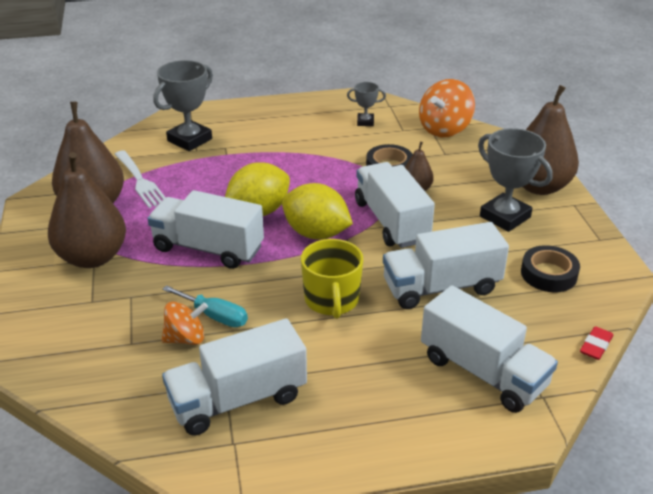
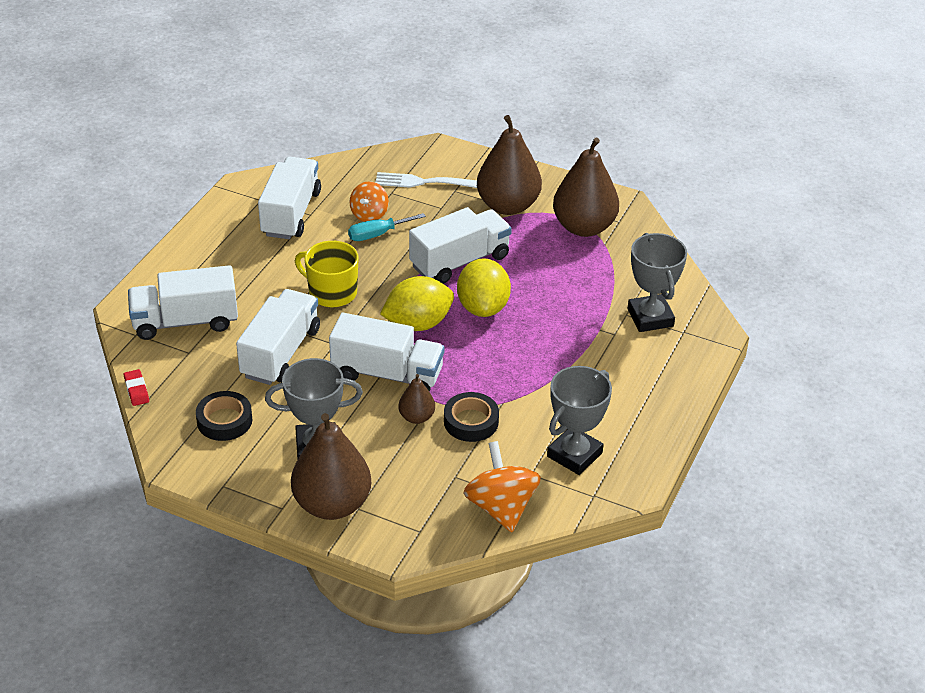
camera: 125 degrees right, 5 degrees up
white fork [114,150,166,208] -> white fork moved to [375,172,477,188]
grey trophy [347,82,386,126] -> grey trophy [547,366,612,475], size x1.89

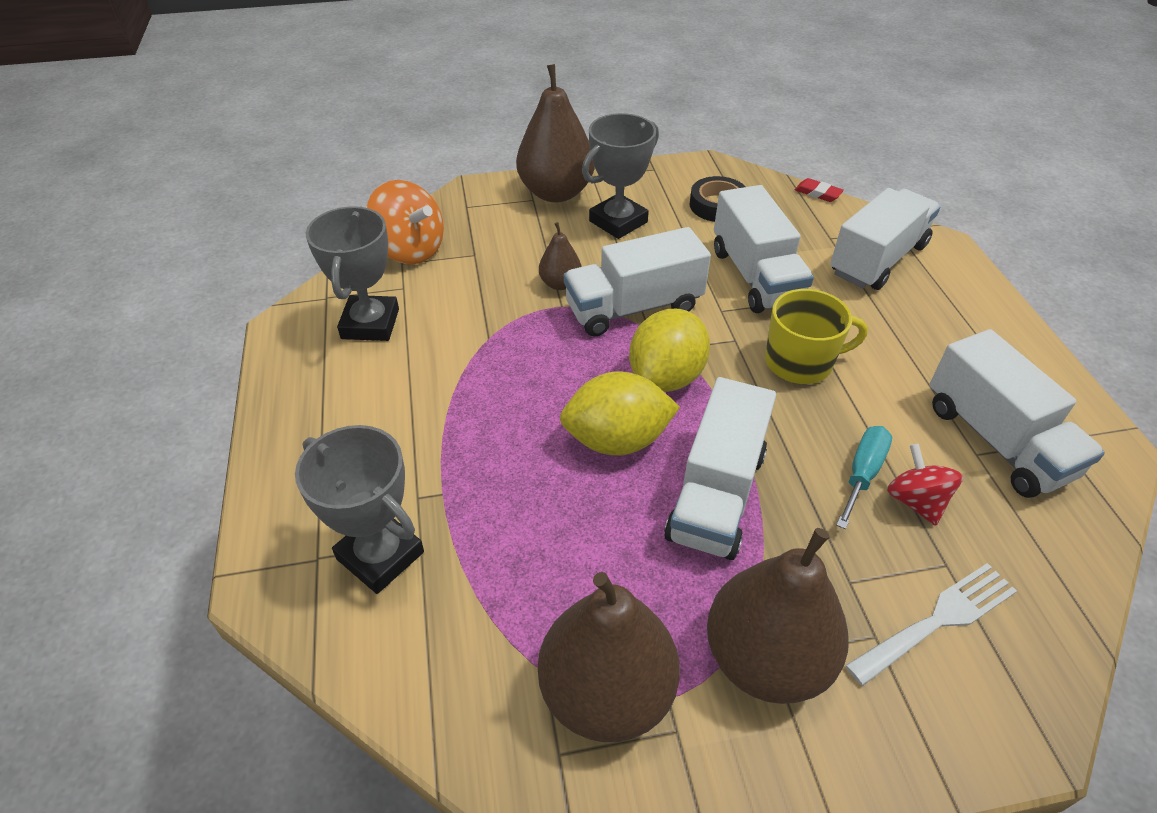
camera: 145 degrees right, 5 degrees up
orange spinning top [349,181,389,222] -> red spinning top [887,443,963,526]
black tape [444,392,499,442] -> none
yellow lemon [457,258,511,317] -> yellow lemon turned 60 degrees counterclockwise [560,371,680,456]

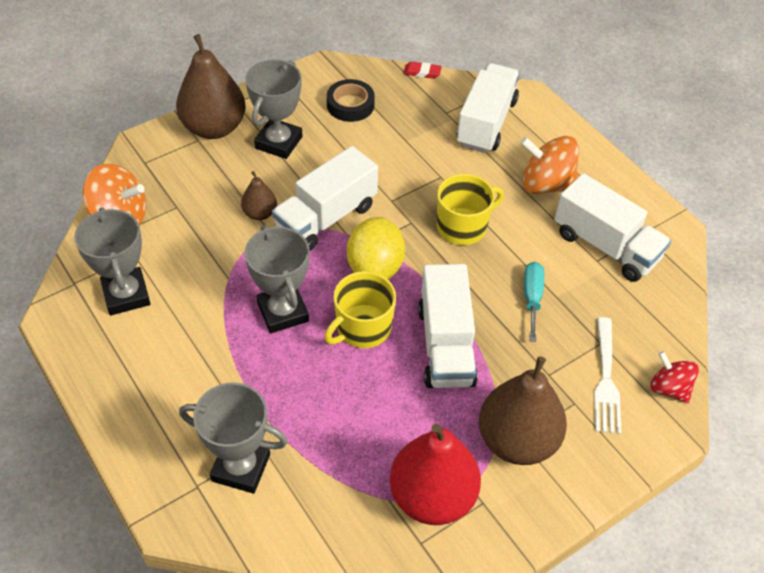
camera: 25 degrees left, 5 degrees up
brown pear [538,572,680,742] -> red pear [390,424,481,525]
yellow lemon [560,371,680,456] -> yellow mug [324,271,396,348]
white truck [714,185,814,313] -> none
white fork [845,563,1017,686] -> white fork turned 150 degrees clockwise [594,317,622,434]
red spinning top [887,443,963,526] -> red spinning top moved to [650,351,699,403]
none -> grey trophy [245,225,309,333]
none -> orange spinning top [520,136,579,194]

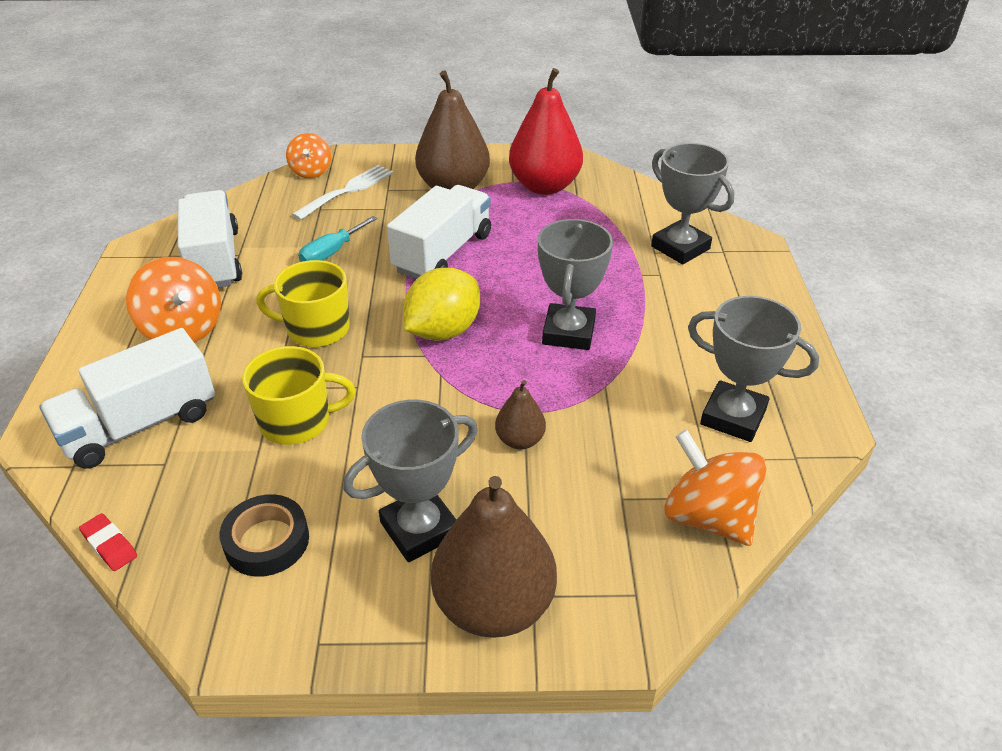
camera: 145 degrees left, 10 degrees down
grey trophy [74,208,151,315] -> grey trophy turned 75 degrees counterclockwise [688,296,819,442]
white truck [272,146,378,251] -> none
yellow mug [324,271,396,348] -> yellow mug moved to [242,346,356,445]
red spinning top [650,351,699,403] -> orange spinning top [286,133,331,178]

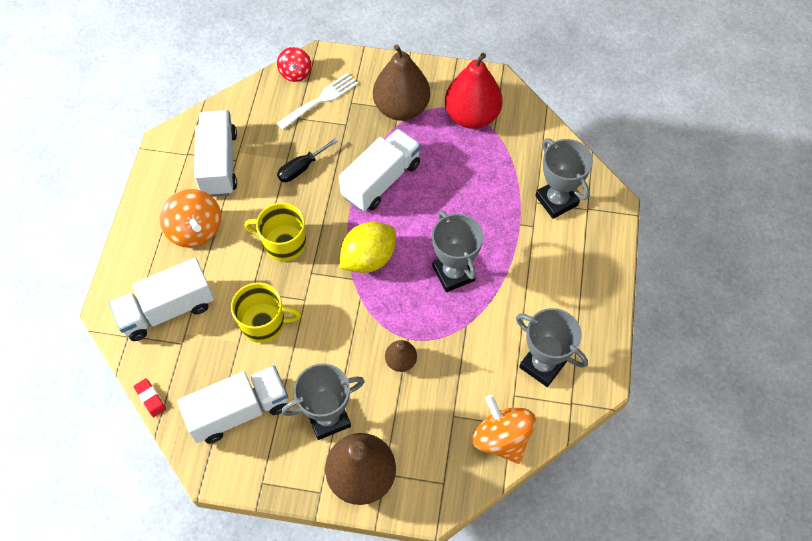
camera: 10 degrees right, 20 degrees up
black tape [220,494,309,577] -> white truck [177,365,288,444]
orange spinning top [286,133,331,178] -> red spinning top [277,47,312,82]
turquoise screwdriver [298,216,378,262] -> black screwdriver [277,138,338,182]
grey trophy [538,219,613,350] -> grey trophy turned 45 degrees counterclockwise [432,211,483,292]

